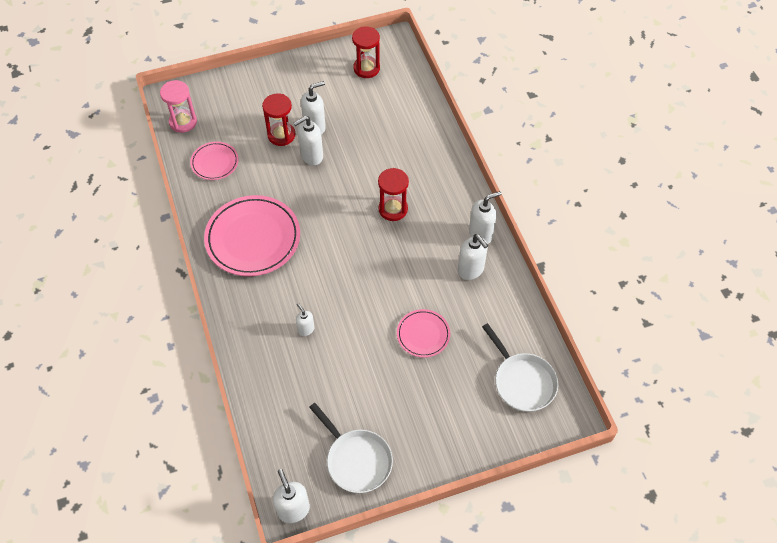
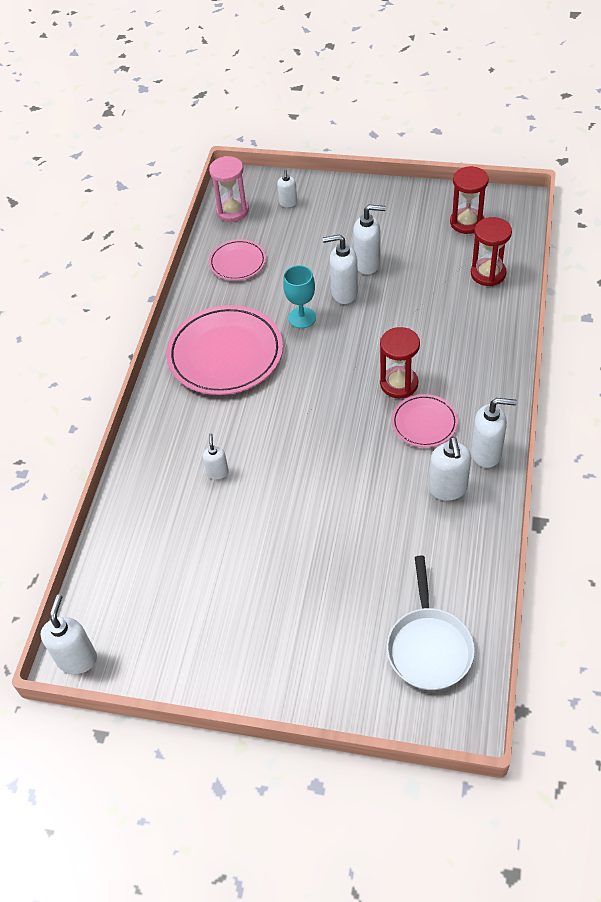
camera: 35 degrees right, 5 degrees down
red hourglass [262,93,295,146] -> red hourglass moved to [471,217,512,286]
white pan [309,403,393,493] -> none
pink plate [397,309,450,358] -> pink plate moved to [392,394,458,447]
none -> white soap dispenser [277,170,297,207]
none -> turquoise goblet [283,265,316,328]

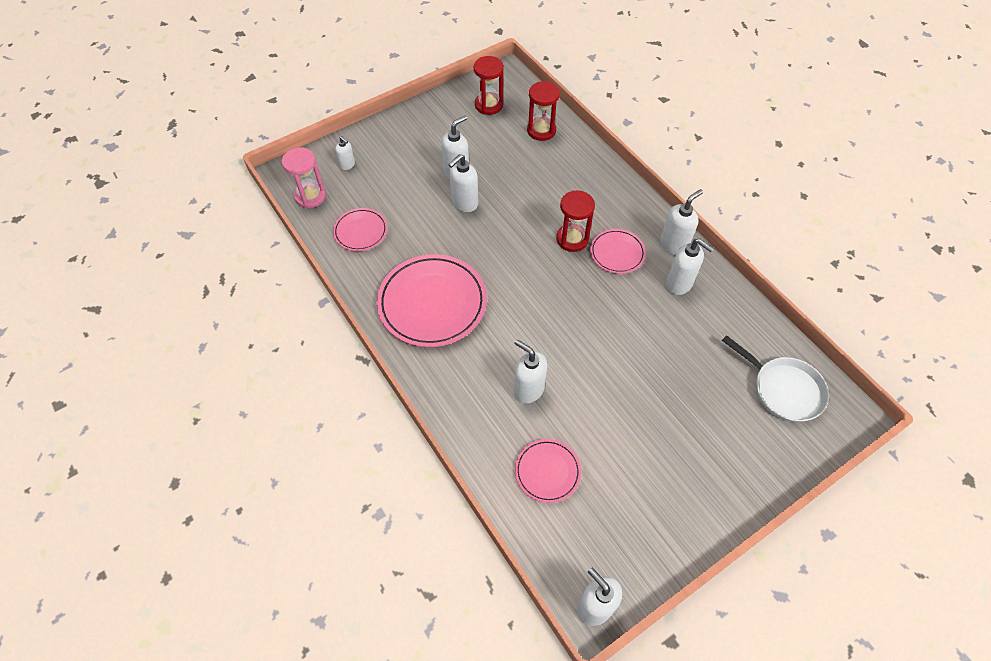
camera: 50 degrees left, 5 degrees up
white soap dispenser [202,433,229,480] -> white soap dispenser [514,339,547,404], size x1.69
turquoise goblet [283,265,316,328] -> none
none -> pink plate [515,439,581,503]

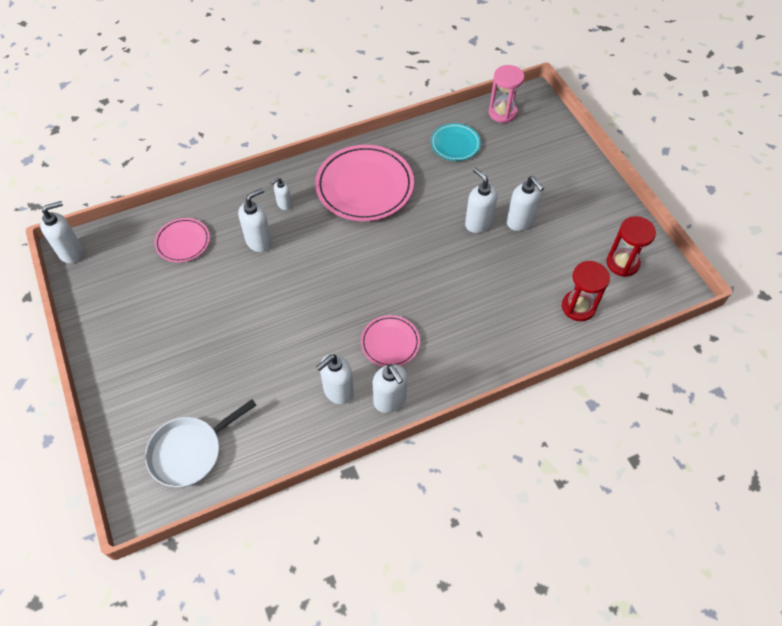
camera: 100 degrees right, 0 degrees up
pink plate [333,208,388,251] -> turquoise plate [431,123,481,161]
white soap dispenser [335,136,355,170] -> white soap dispenser moved to [271,178,292,210]
red hourglass [556,190,595,252] -> none

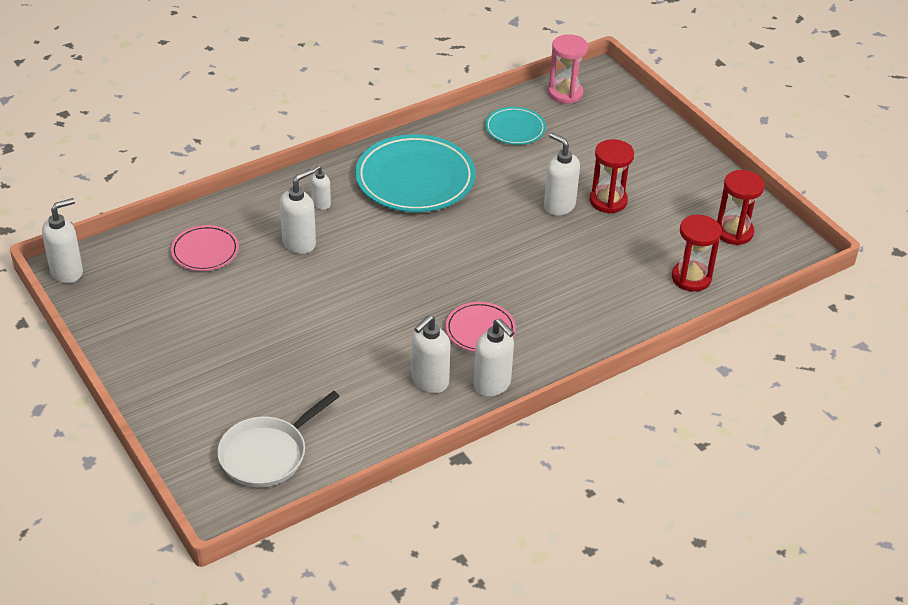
camera: 10 degrees left, 15 degrees down
pink plate [315,145,414,221] -> turquoise plate [355,134,476,212]
white soap dispenser [507,176,544,231] -> red hourglass [589,139,634,214]

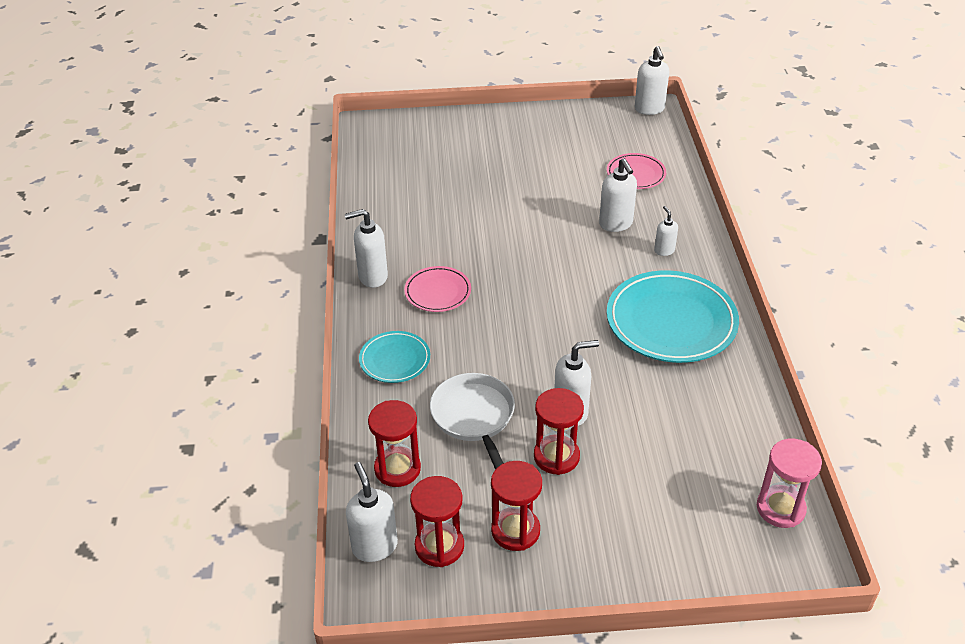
camera: 120 degrees right, 0 degrees up
white pan [217,391,340,488] -> white pan moved to [430,373,515,470]
white soap dispenser [411,315,451,393] -> white soap dispenser moved to [346,462,398,562]
turquoise plate [485,107,546,145] -> turquoise plate moved to [359,331,430,383]
none -> red hourglass [491,461,542,551]

